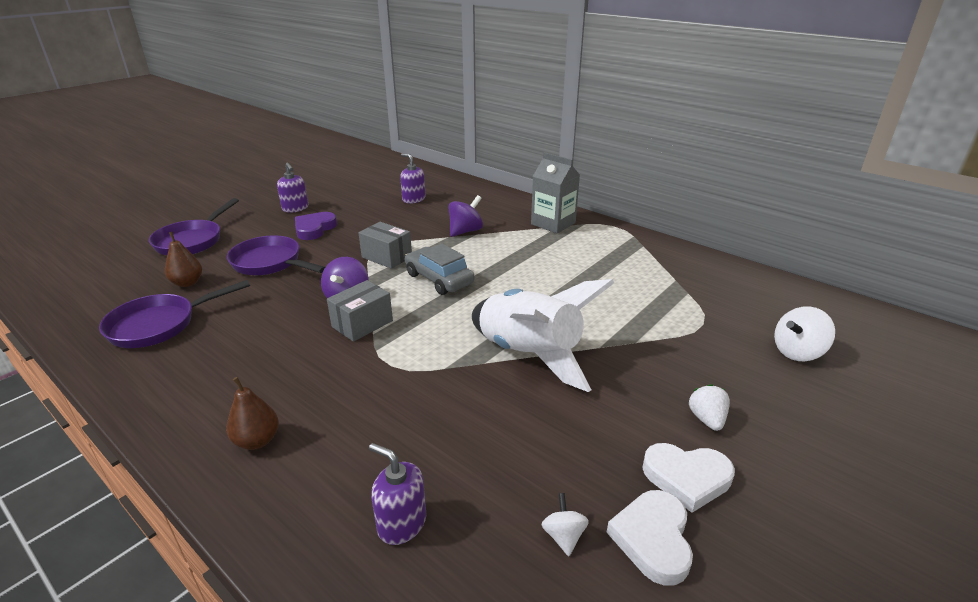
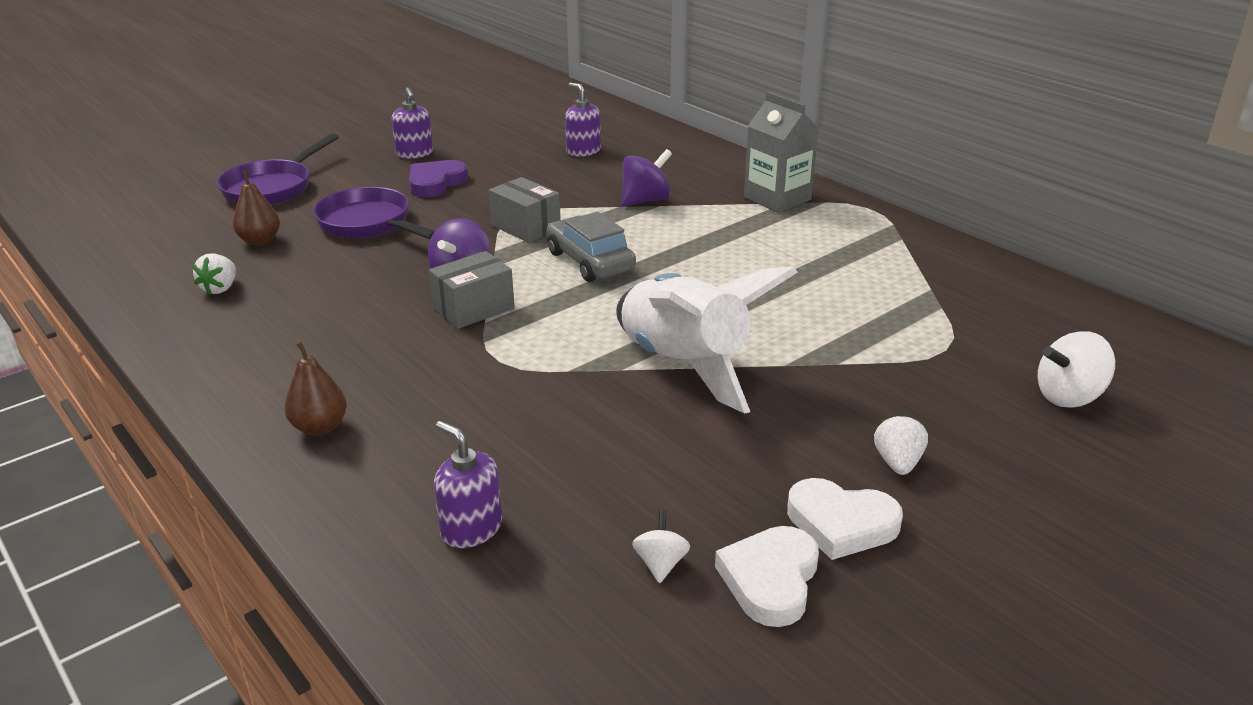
camera: 10 degrees right, 0 degrees up
purple pan [99,280,250,348] -> white strawberry [193,253,236,294]

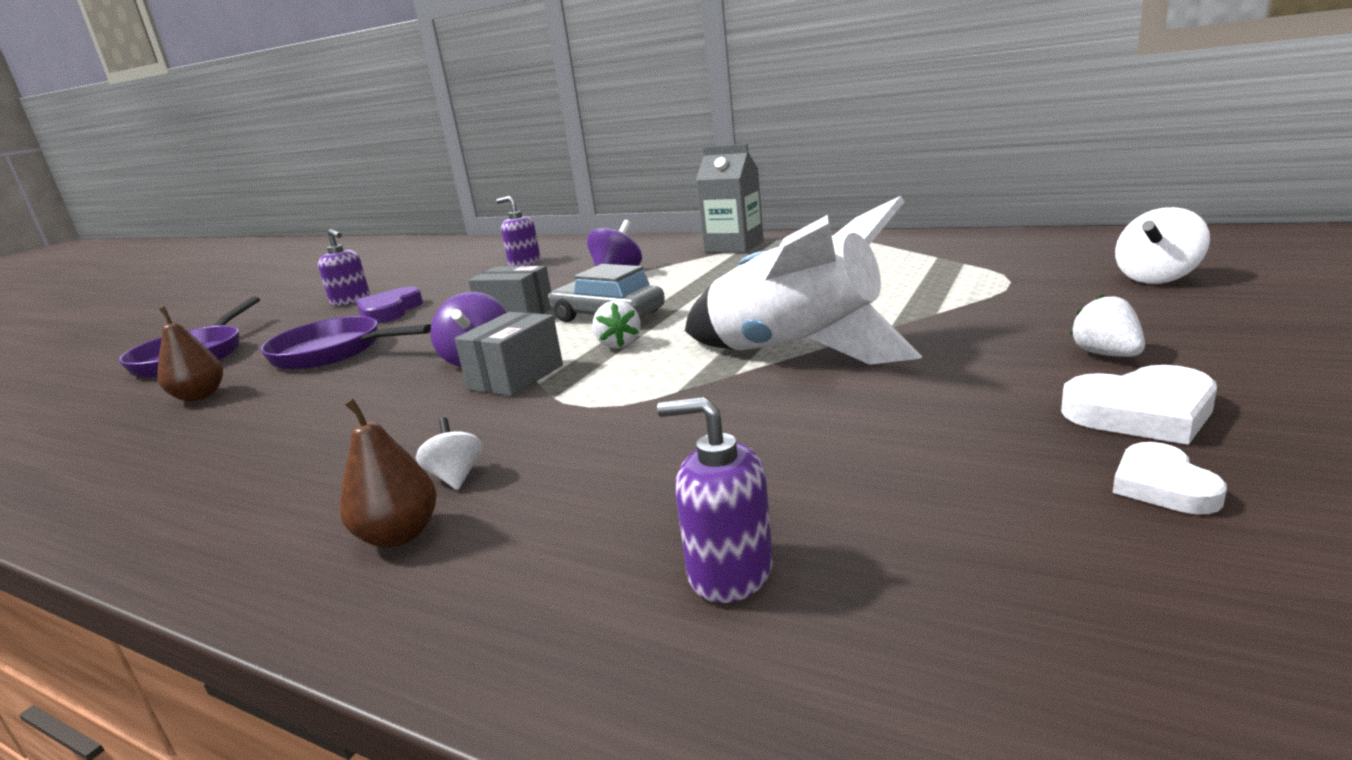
camera: 20 degrees left, 10 degrees down
white strawberry [193,253,236,294] -> white strawberry moved to [593,301,640,348]
white spinning top [632,510,690,583] -> white spinning top moved to [416,418,483,490]
white heart [715,526,819,627] -> white heart [1113,442,1227,514], size x0.63

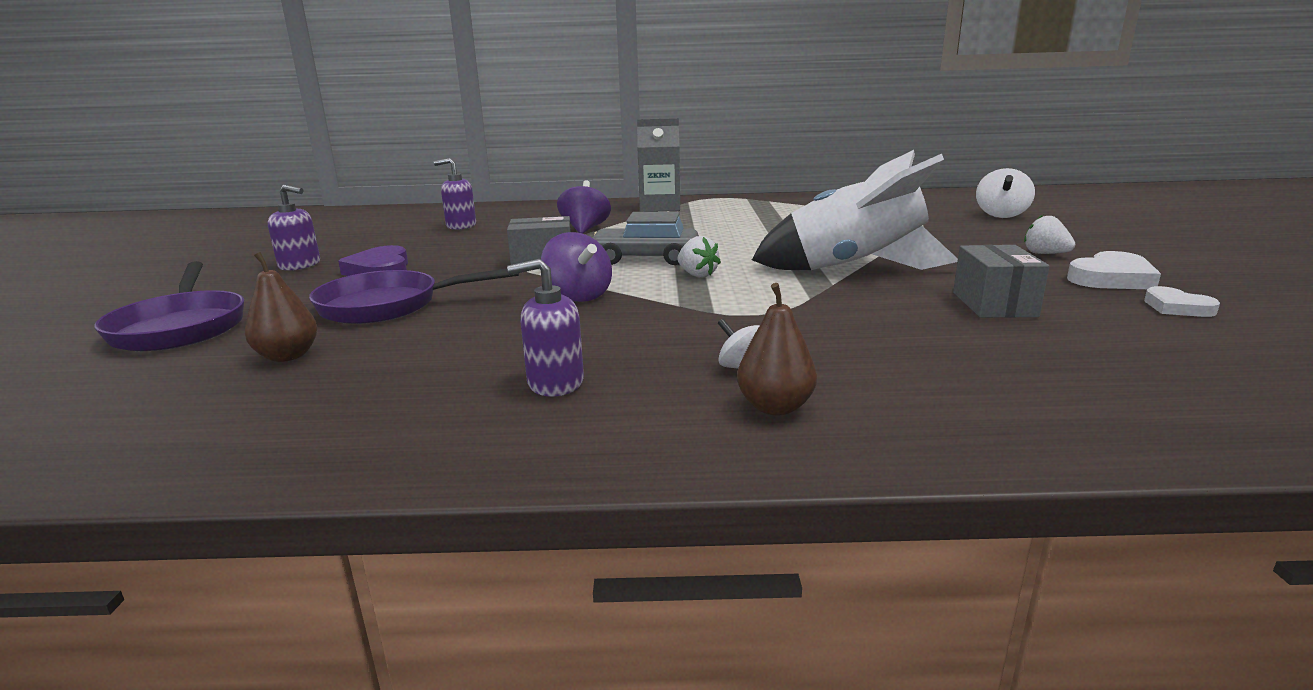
camera: 30 degrees left, 0 degrees up
grey box [455,312,563,396] -> grey box moved to [953,245,1050,318]
purple soap dispenser [657,397,773,603] -> purple soap dispenser moved to [507,259,584,397]

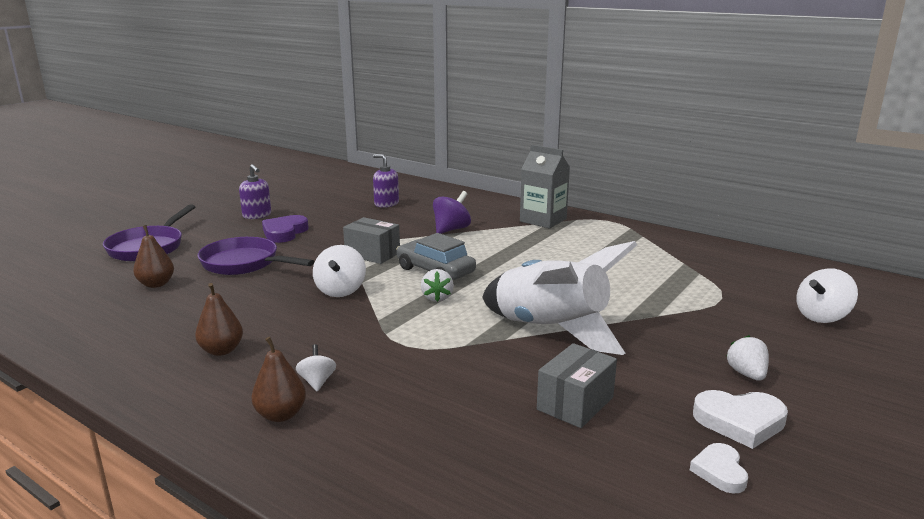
camera: 35 degrees right, 0 degrees up
purple soap dispenser [507,259,584,397] -> brown pear [195,283,243,356]
purple spinning top [541,232,612,302] -> white spinning top [313,245,366,297]

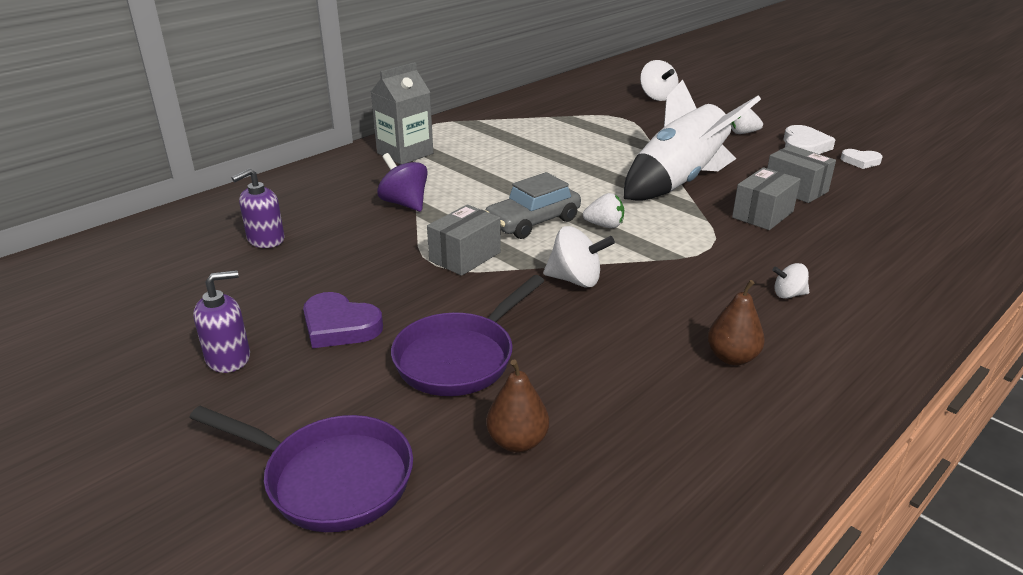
camera: 80 degrees left, 10 degrees up
brown pear [251,337,306,422] -> none
none -> grey box [732,167,801,230]

